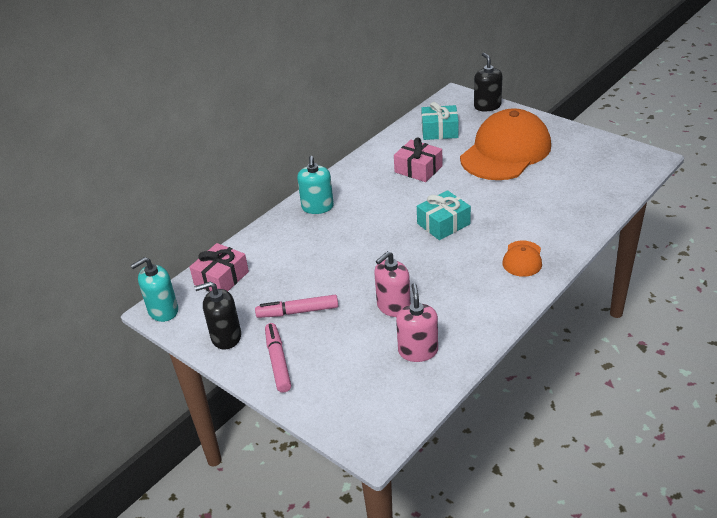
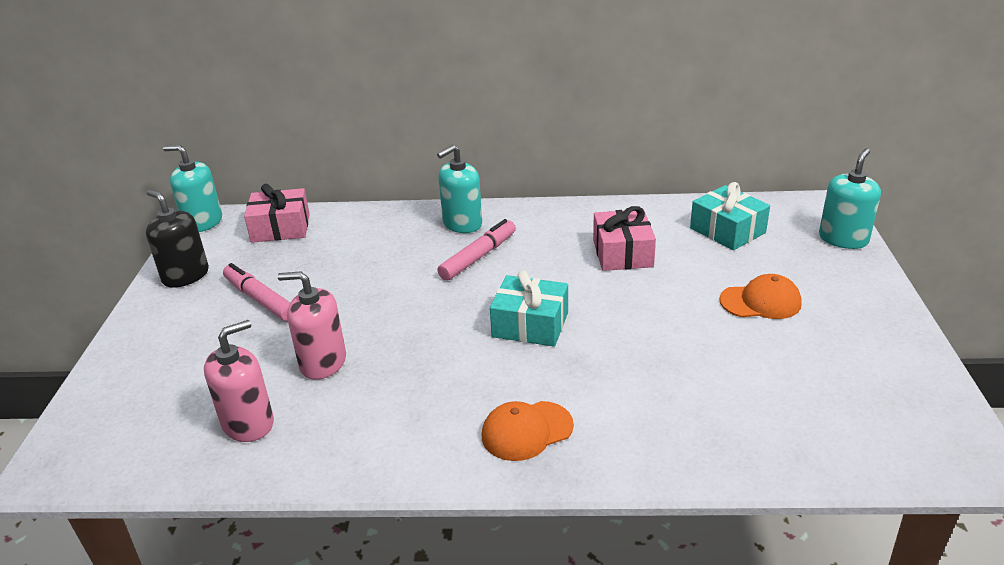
camera: 50 degrees right, 5 degrees down
pink marker [265,323,291,393] -> pink marker moved to [437,219,516,281]
orange cap [460,108,551,180] -> orange cap [719,274,802,319], size x0.43
black soap dispenser [474,53,502,111] -> turquoise soap dispenser [819,148,881,249]

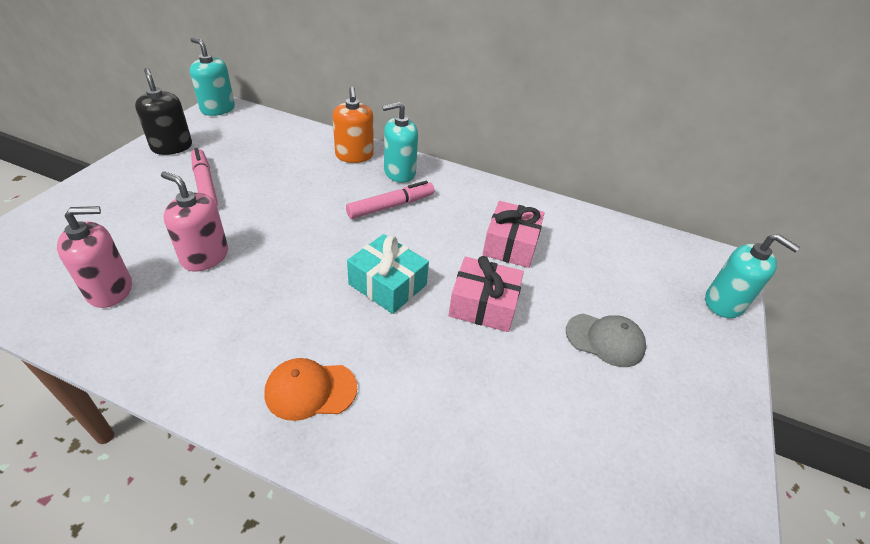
camera: 15 degrees right, 10 degrees up
pink gift [244,184,310,243] -> pink gift moved to [448,256,524,332]
turquoise gift [690,182,770,250] -> none
orange cap [719,274,802,319] -> grey cap [566,314,646,367]
turquoise soap dispenser [819,148,881,249] -> turquoise soap dispenser turned 75 degrees clockwise [705,234,800,318]
none -> orange soap dispenser [333,87,374,163]

